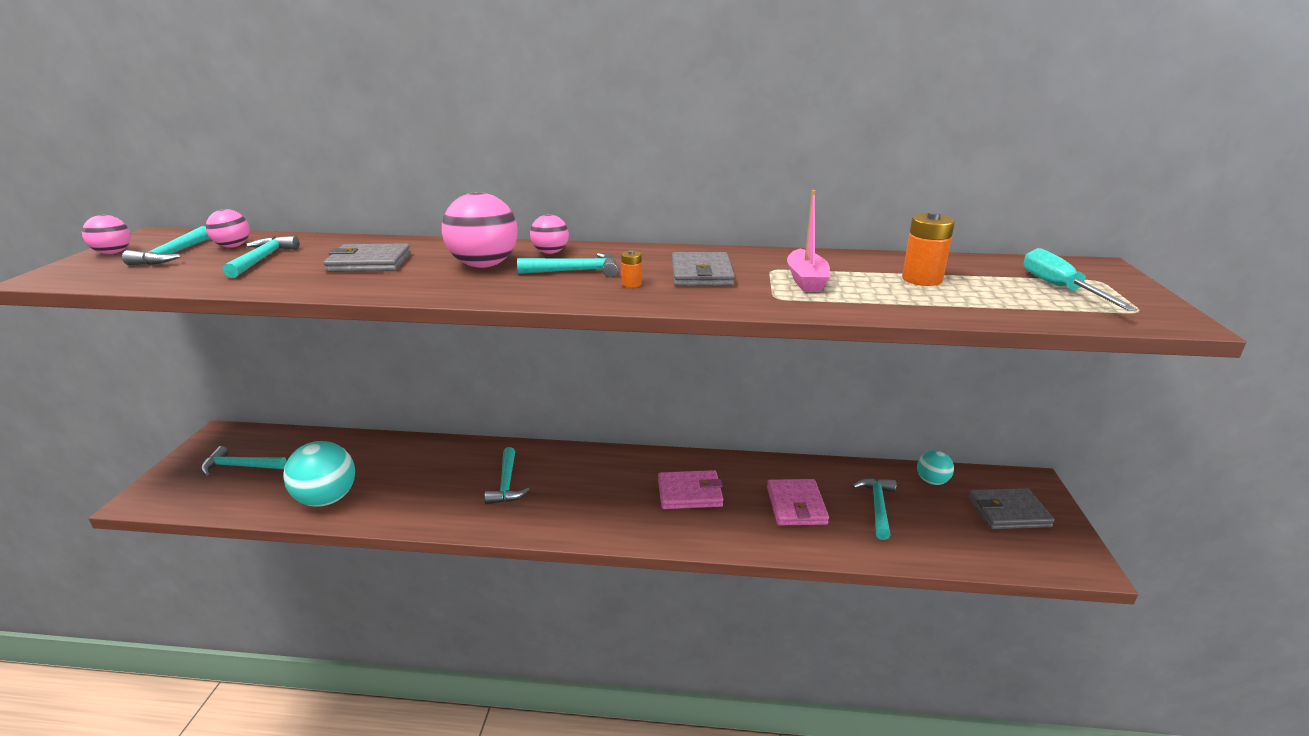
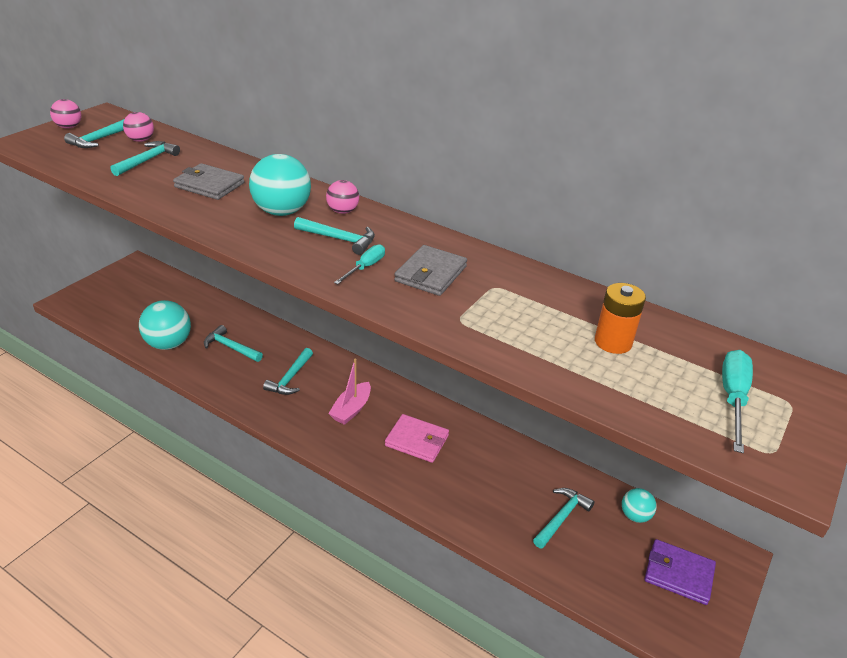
camera: 25 degrees right, 10 degrees up
turquoise hammer [201,446,287,475] -> turquoise hammer moved to [204,325,263,362]
pink ball [442,192,518,268] -> turquoise ball [249,154,311,216]
orange battery [621,250,642,288] -> turquoise screwdriver [334,244,385,284]
pink wallet [767,479,829,525] -> none
pink boat [787,190,830,292] -> pink boat moved to [328,359,371,425]
grey wallet [968,488,1055,529] -> purple wallet [645,539,716,605]

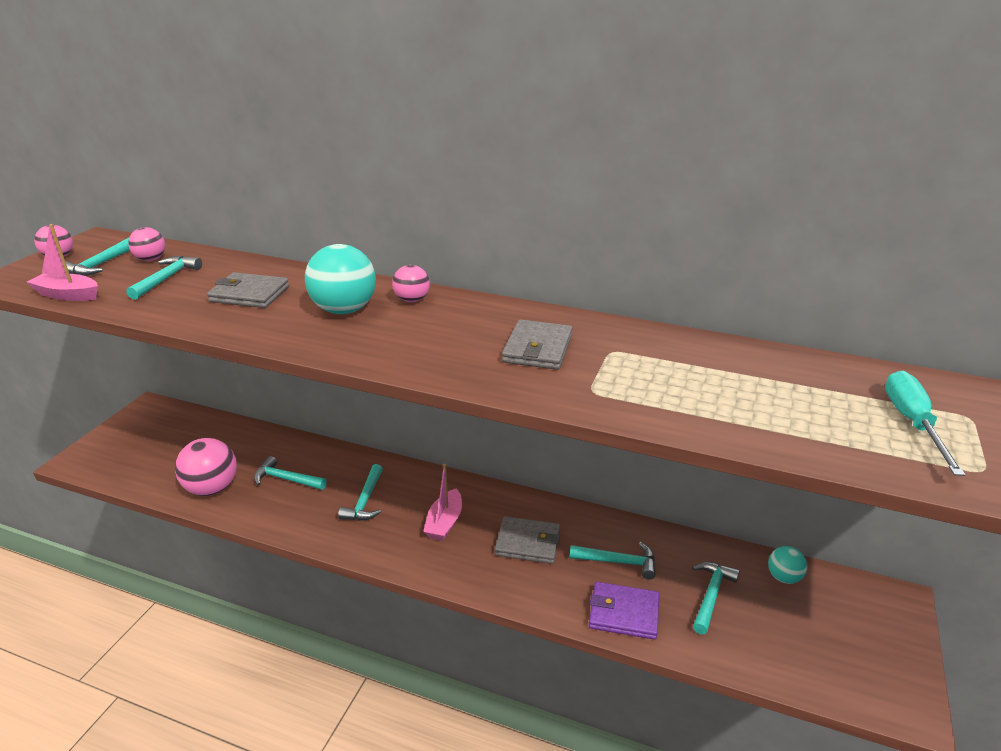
camera: 10 degrees left, 5 degrees down
turquoise ball [139,300,191,350] -> pink ball [175,438,237,496]
turquoise hammer [294,217,375,255] -> turquoise hammer moved to [570,542,656,580]
turquoise screwdriver [334,244,385,284] -> none
pink wallet [385,414,449,463] -> grey wallet [495,516,560,564]
orange battery [595,283,646,354] -> none
purple wallet [645,539,716,605] -> purple wallet moved to [589,582,659,640]
none -> pink boat [27,224,98,301]

